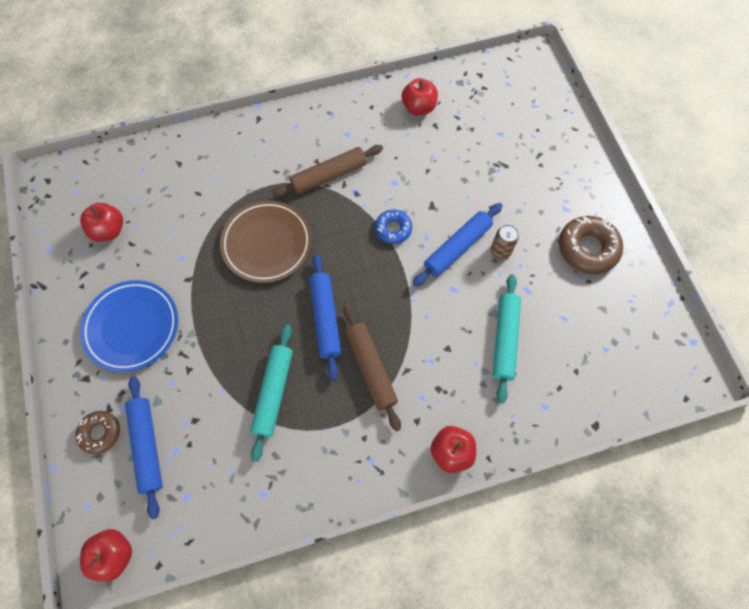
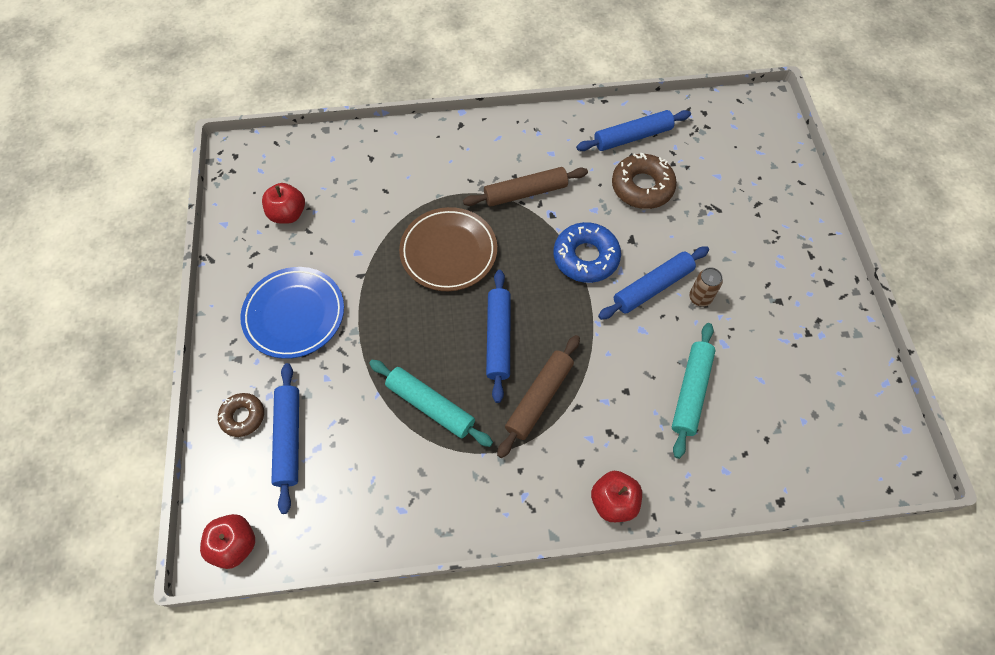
camera: 10 degrees right, 5 degrees down
turquoise rolling pin [250,324,293,462] -> turquoise rolling pin turned 75 degrees counterclockwise [369,360,493,447]
brown rolling pin [344,305,401,431] -> brown rolling pin turned 45 degrees clockwise [497,335,580,458]
blue donut [375,210,412,244] -> blue donut [554,222,621,283], size x1.65
red apple [402,78,438,115] -> blue rolling pin [576,110,691,151]
brown donut [559,216,623,274] -> brown donut moved to [612,153,677,209]

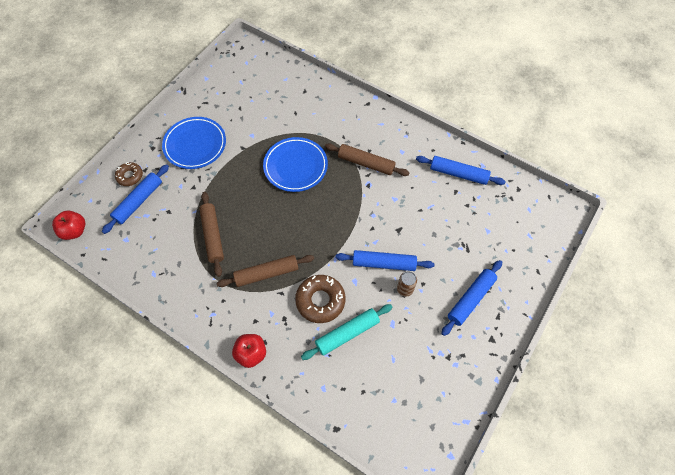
camera: 40 degrees right, 0 degrees up
red apple [262,183,305,224] -> none
turquoise rolling pin [369,360,493,447] -> brown rolling pin [199,192,224,277]
brown plate [399,207,497,291] -> blue plate [263,137,328,192]
blue rolling pin [486,270,511,403] -> blue rolling pin moved to [441,260,502,336]
blue donut [554,222,621,283] -> none
brown donut [612,153,677,209] -> brown donut moved to [295,275,346,323]

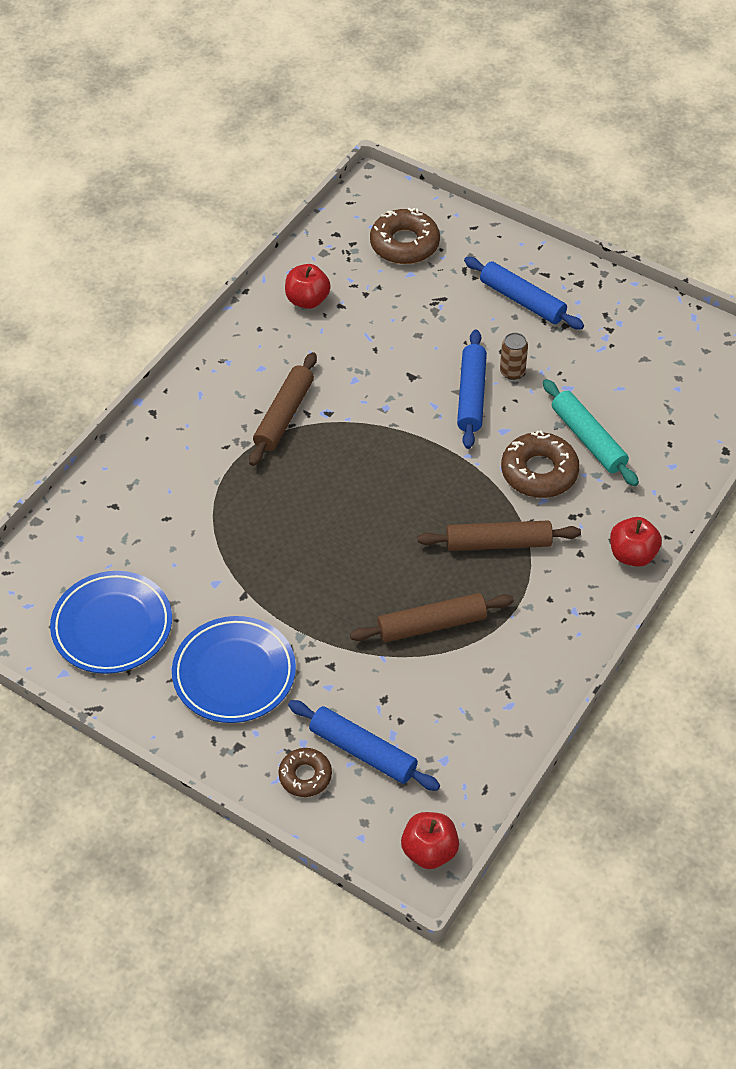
camera: 90 degrees left, 10 degrees down
brown rolling pin [217,255,314,287] -> brown rolling pin turned 75 degrees counterclockwise [418,520,581,551]
blue plate [263,137,328,192] -> blue plate moved to [50,571,172,674]
blue rolling pin [416,156,506,185] -> red apple [285,264,331,309]
none -> brown donut [370,208,440,264]

